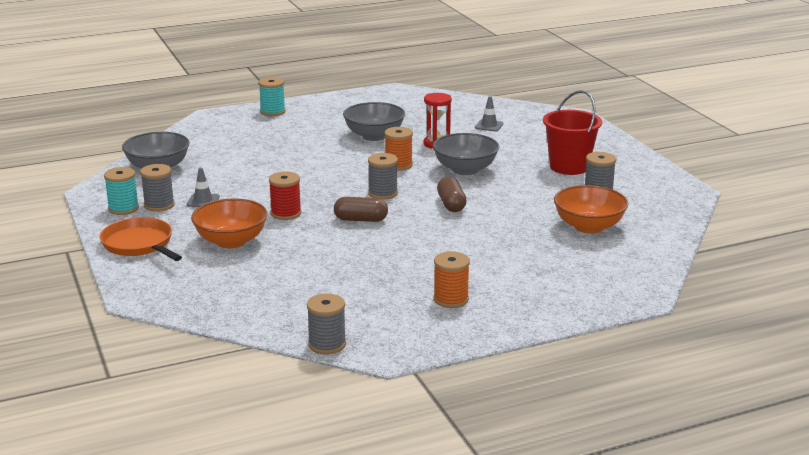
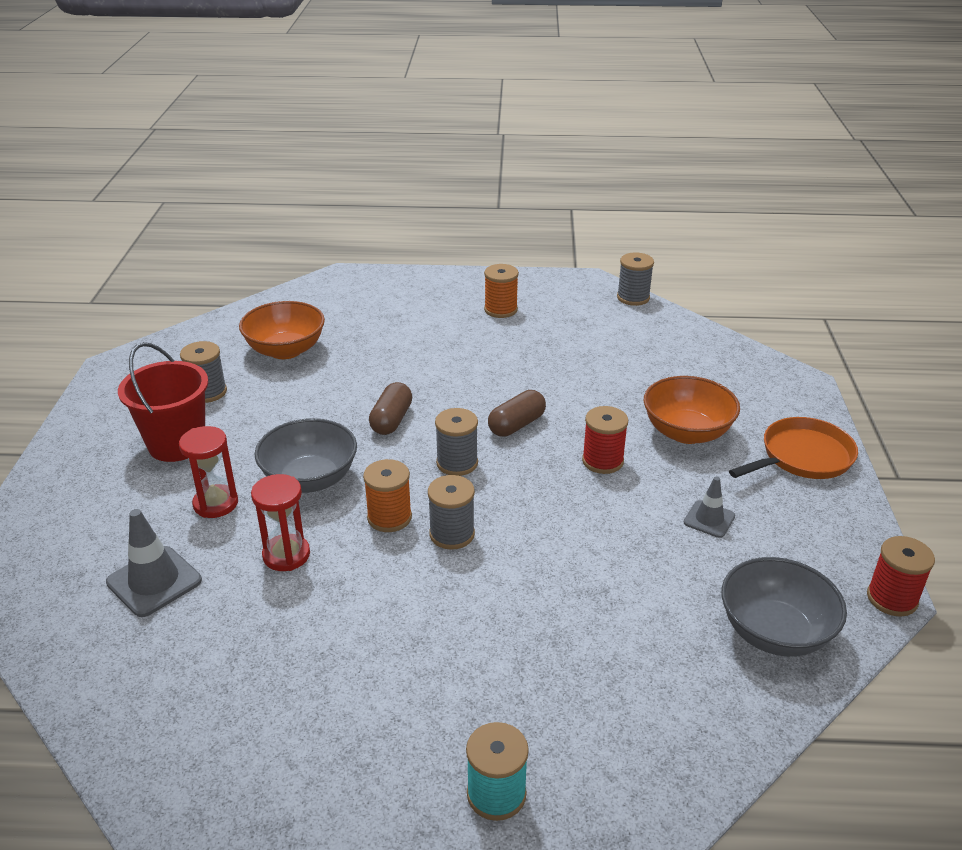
camera: 155 degrees left, 10 degrees up
orange pan [100,217,182,261] -> orange pan turned 105 degrees counterclockwise [729,417,858,479]
turquoise spool [104,167,139,215] -> none
grey spool [140,164,175,212] -> grey spool moved to [428,475,475,550]
brown capsule [334,197,388,222] -> brown capsule turned 75 degrees counterclockwise [488,390,546,437]
grey bowl [343,102,405,141] -> none
grey traffic cone [475,96,503,132] -> grey traffic cone [106,509,202,617], size x1.61
none -> red hourglass [179,426,238,518]
none -> red spool [867,536,935,617]

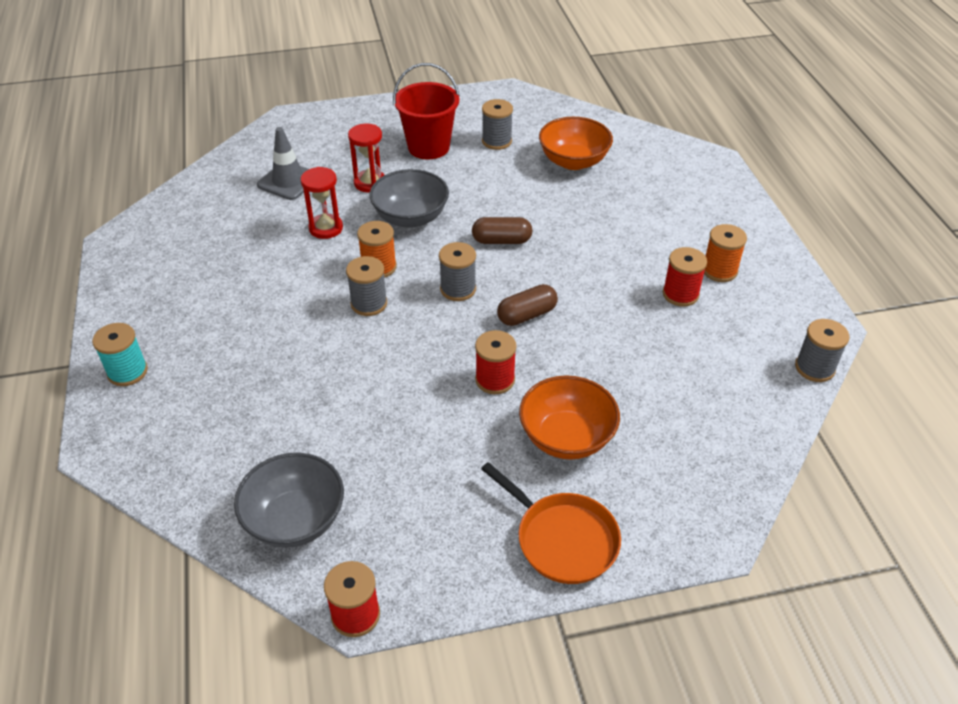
camera: 75 degrees right, 10 degrees up
brown capsule [488,390,546,437] -> brown capsule turned 60 degrees counterclockwise [497,284,558,326]
grey traffic cone [684,477,735,538] -> none
none -> red spool [663,247,707,306]

